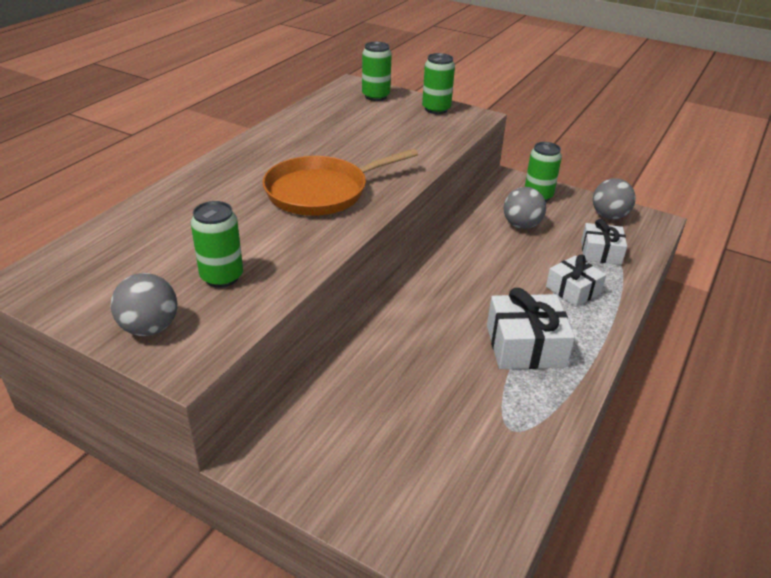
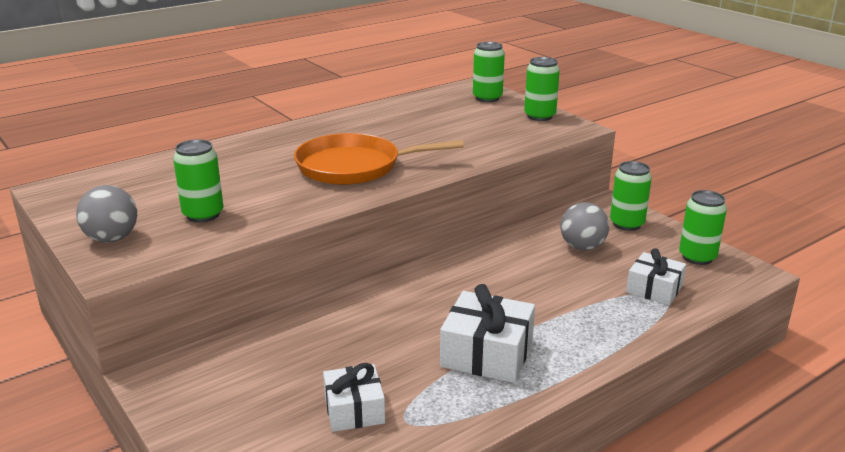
camera: 25 degrees right, 10 degrees down
white gift [546,255,606,307] -> white gift moved to [323,363,385,432]
grey ball [593,178,636,220] -> green can [679,190,727,265]

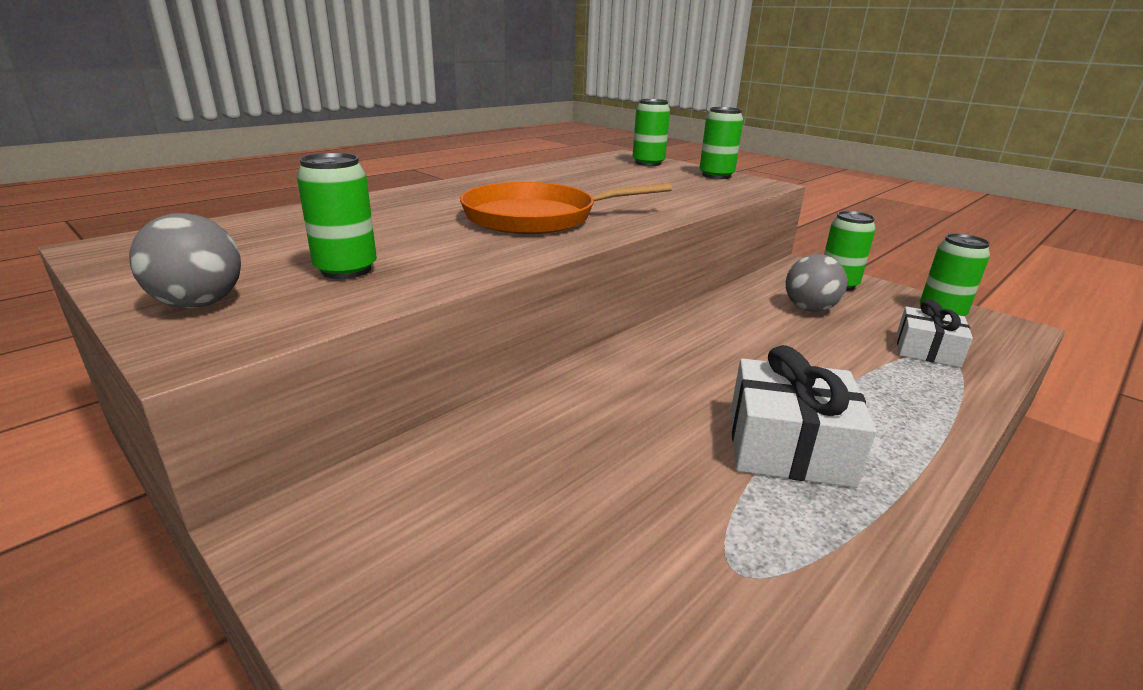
camera: 10 degrees left, 0 degrees up
white gift [323,363,385,432] -> none

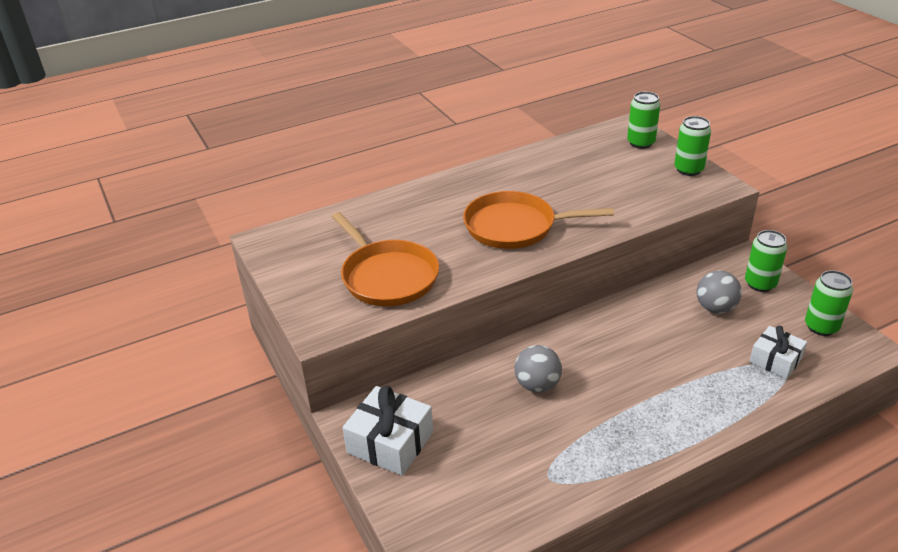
camera: 20 degrees right, 10 degrees up
grey ball [129,213,241,308] -> grey ball moved to [514,345,562,393]
green can [297,153,377,279] -> orange pan [332,212,439,306]
white gift [731,345,877,488] -> white gift moved to [342,386,433,476]

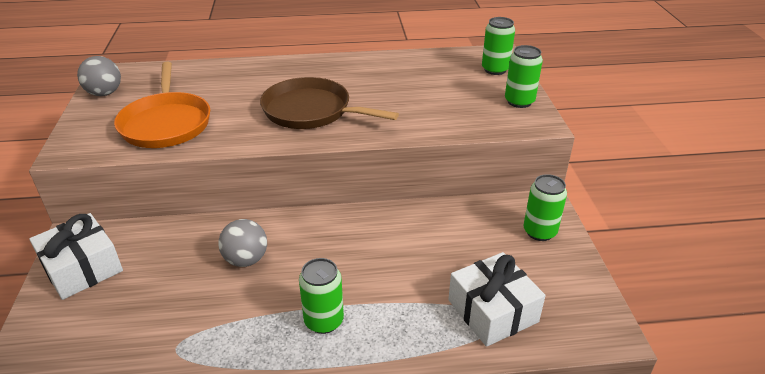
camera: 20 degrees right, 0 degrees up
orange pan [463,191,614,249] -> brown pan [260,77,399,129]
grey ball [697,271,742,314] -> grey ball moved to [77,56,121,96]
white gift [749,326,807,379] -> white gift [448,252,546,347], size x1.53
green can [805,270,853,336] -> green can moved to [299,258,344,334]

